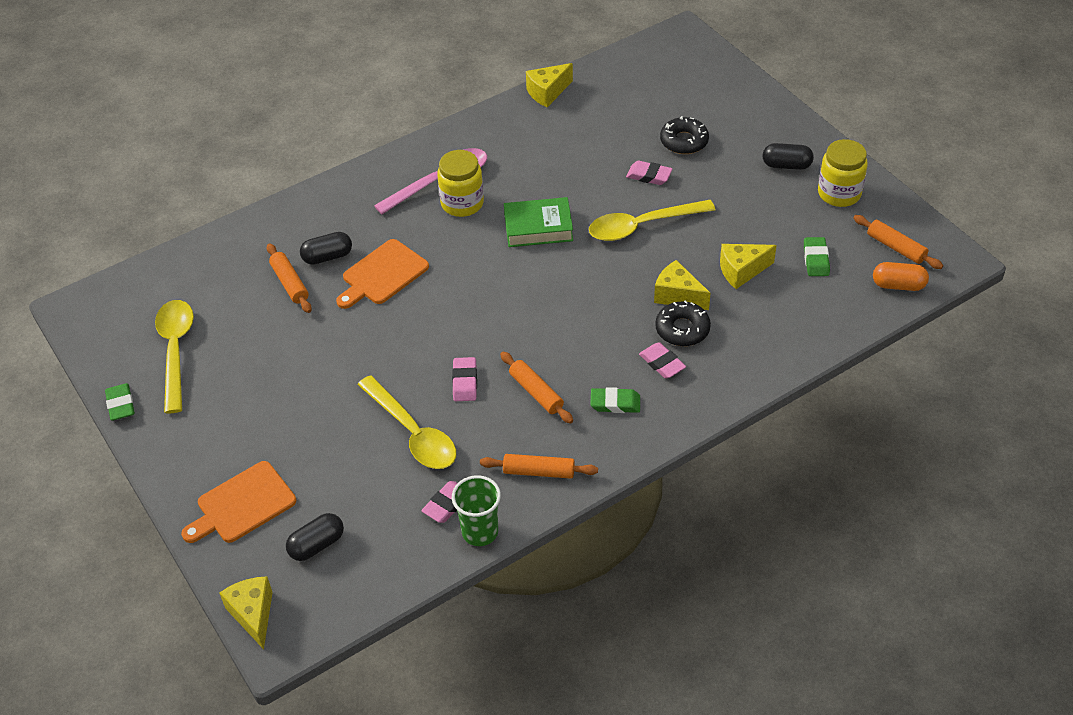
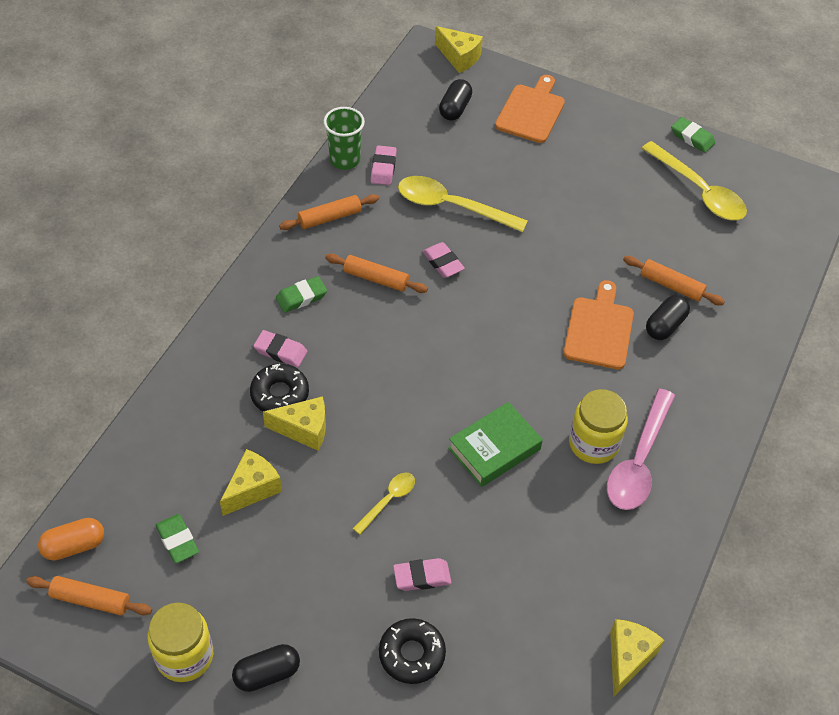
camera: 145 degrees right, 5 degrees up
yellow spoon [589,200,715,241] -> yellow spoon [353,473,415,535], size x0.52

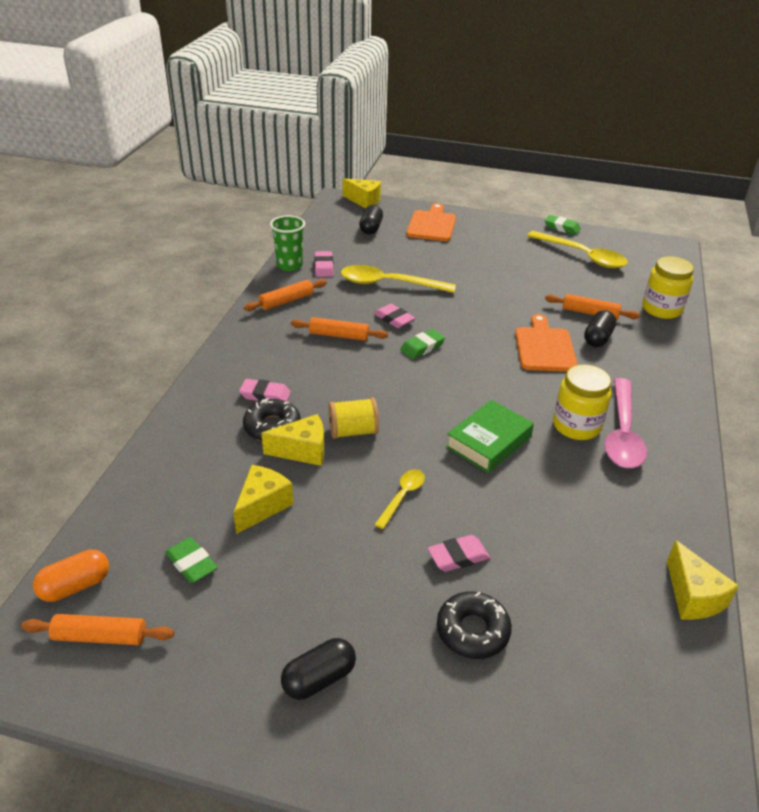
camera: 10 degrees left, 15 degrees down
yellow jar [148,603,213,682] -> yellow jar moved to [642,256,694,319]
green eraser [276,276,327,313] -> green eraser moved to [400,329,445,359]
yellow cheese [610,619,664,697] -> yellow cheese turned 150 degrees clockwise [667,540,739,620]
none -> yellow spool [328,397,379,439]

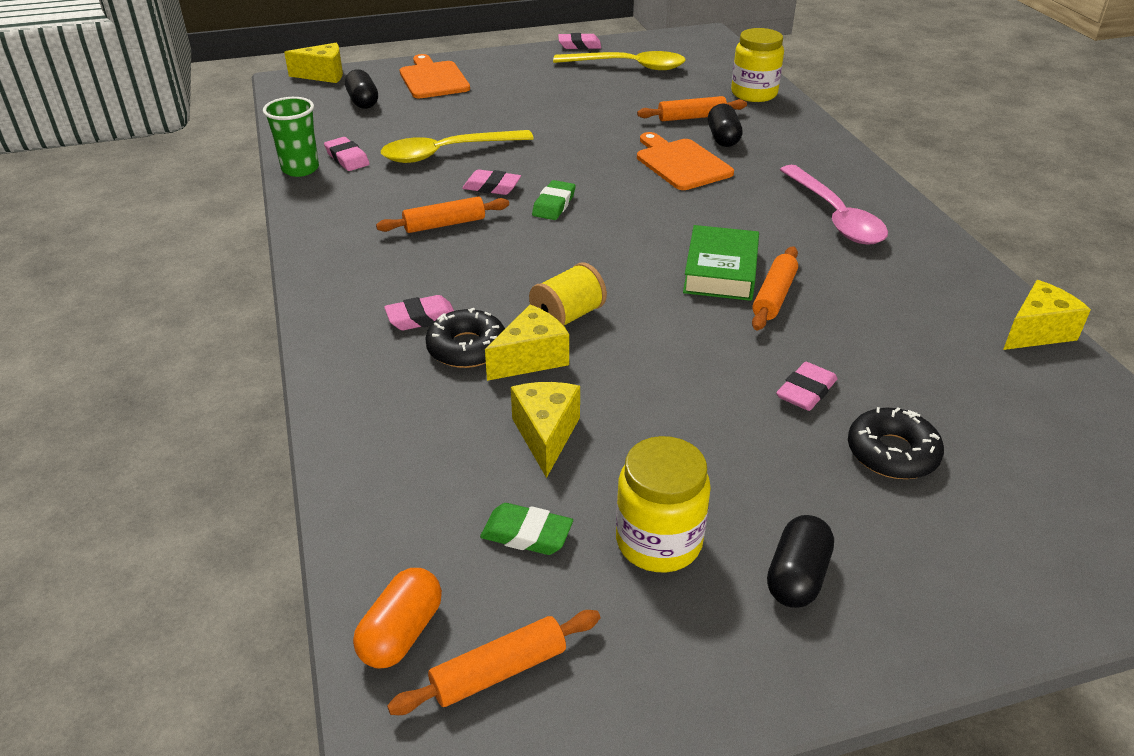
camera: 30 degrees left, 0 degrees up
orange rolling pin [244,279,327,311] -> orange rolling pin moved to [752,246,798,331]
yellow spoon [374,469,425,529] -> none
green eraser [545,215,581,235] -> pink eraser [558,33,601,49]
yellow jar [553,364,611,440] -> yellow jar moved to [616,436,711,572]
yellow cheese [667,540,739,620] -> yellow cheese turned 75 degrees counterclockwise [1003,280,1091,350]

